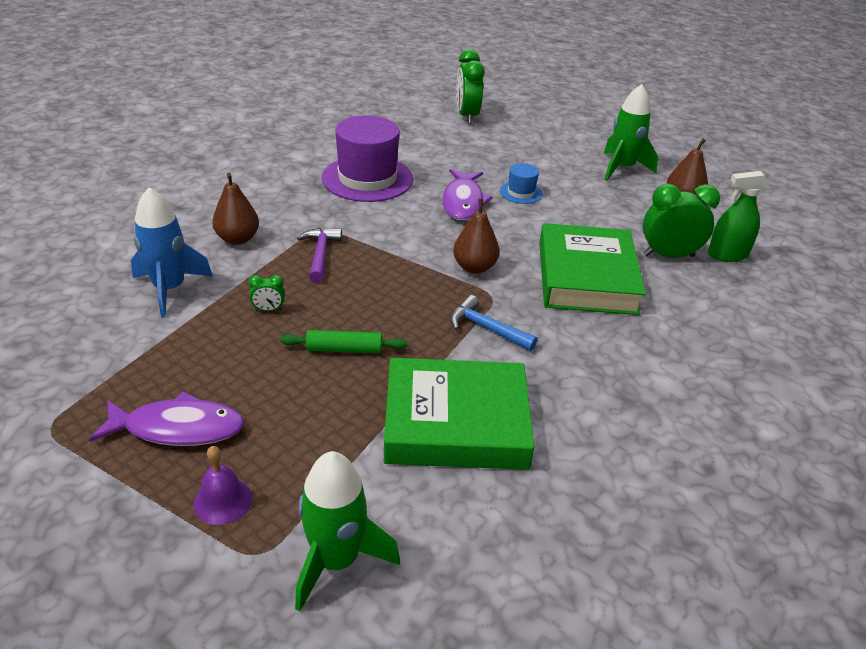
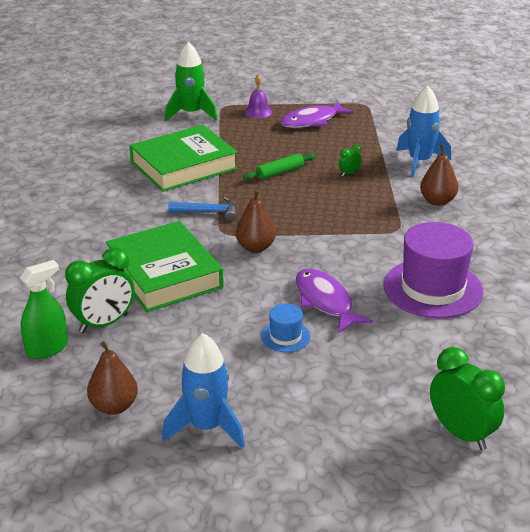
camera: 150 degrees right, 5 degrees down
purple hammer [297,228,342,283] -> none
green rocket [604,84,658,181] -> blue rocket [162,333,245,448]

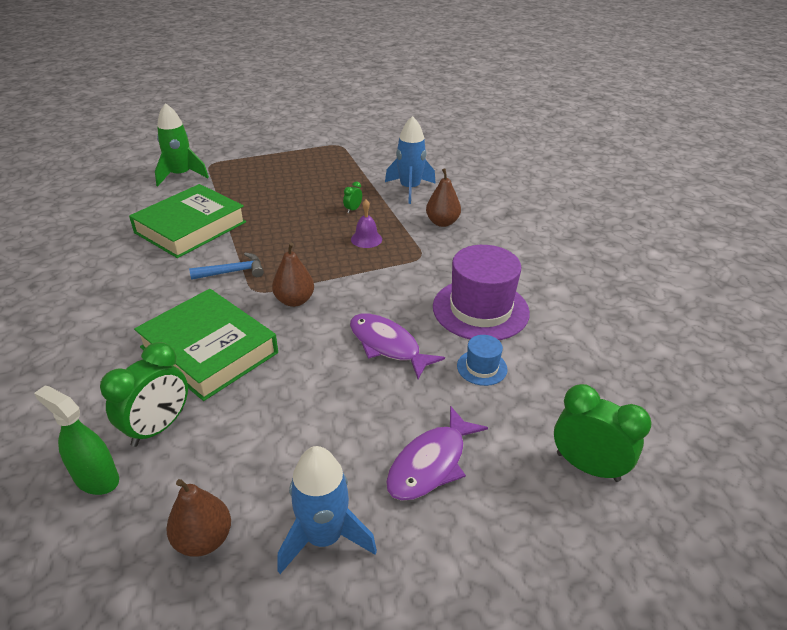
camera: 20 degrees left, 5 degrees up
green spray bottle [20,260,68,359] -> green spray bottle turned 90 degrees counterclockwise [34,386,119,495]
green rolling pin [243,153,316,180] -> none
purple bell [244,74,272,118] -> purple bell moved to [351,200,382,248]
blue hat [261,304,311,352] -> blue hat moved to [457,335,508,386]
purple fish [280,101,354,128] -> purple fish moved to [386,406,488,501]

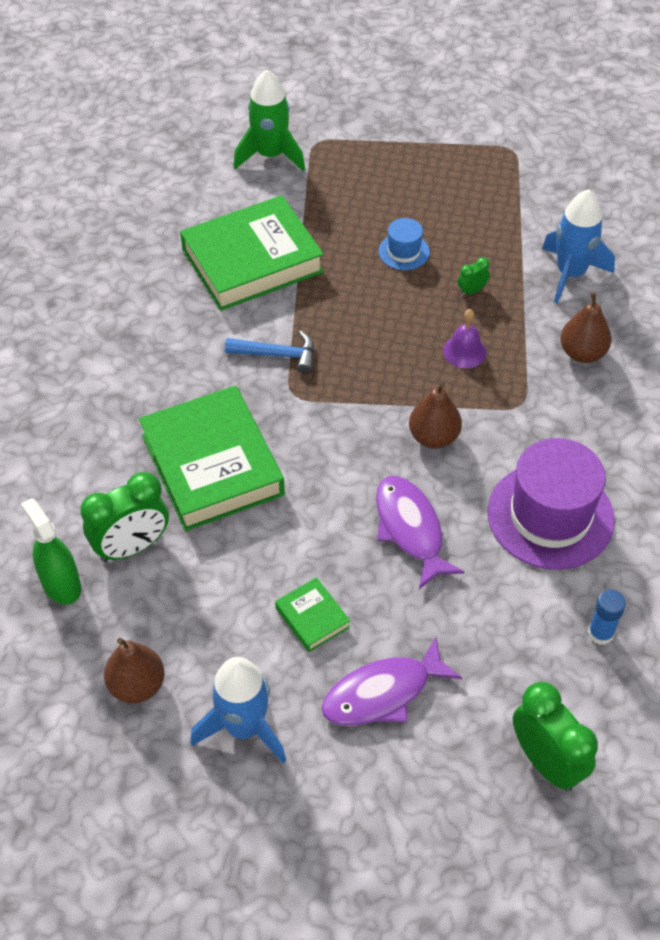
camera: 25 degrees right, 15 degrees up
brown pear [272,243,314,307] -> brown pear moved to [409,383,462,449]
blue hat [457,335,508,386] -> blue hat moved to [379,218,430,270]
none -> green book [275,577,350,652]
none -> blue glue stick [588,590,626,645]

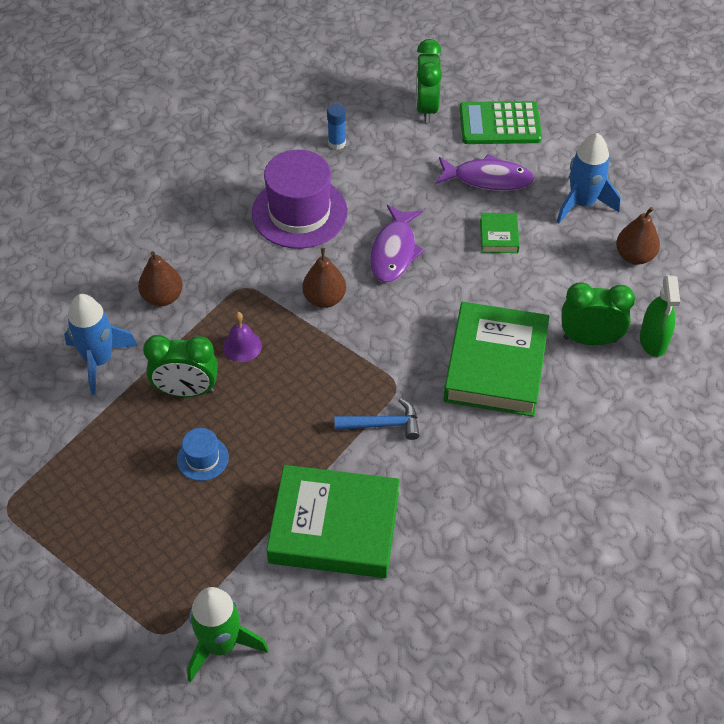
camera: 145 degrees left, 0 degrees up
blue hammer [225,331,314,374] -> blue hammer turned 135 degrees clockwise [334,398,420,440]
green clock [458,257,490,296] -> green clock [143,335,218,397], size x2.19
none -> green calculator [459,101,542,144]

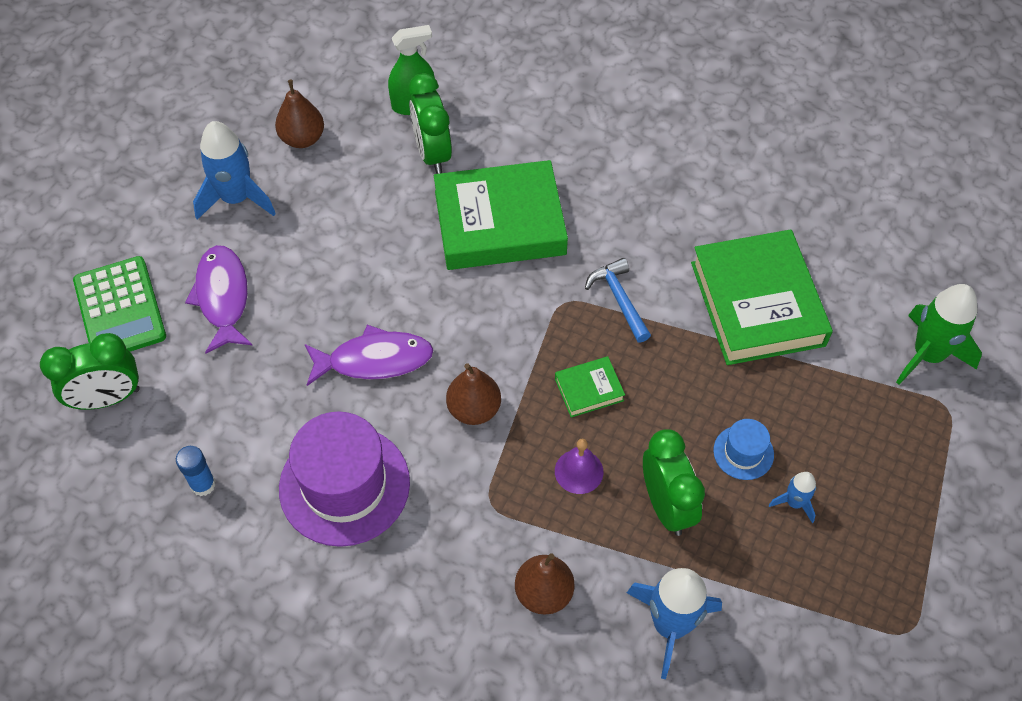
camera: 110 degrees left, 5 degrees up
green book [480,213,520,253] -> green book moved to [555,356,625,418]
none -> blue rocket [769,472,816,523]

